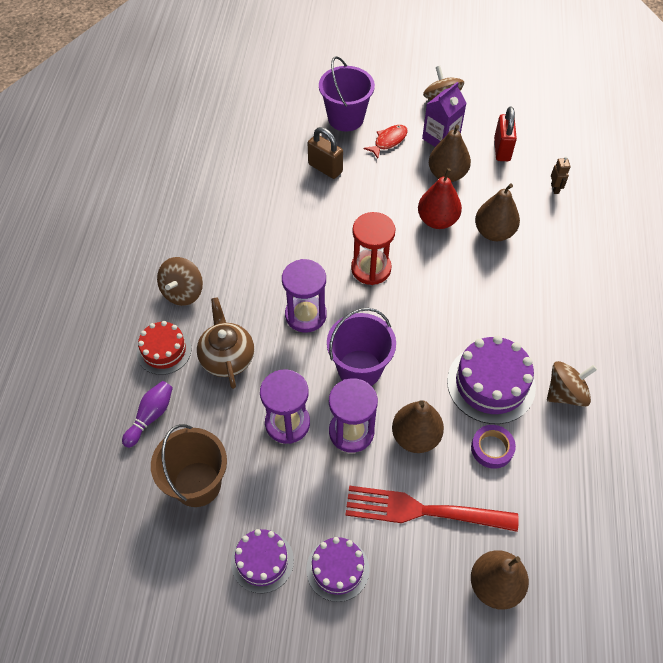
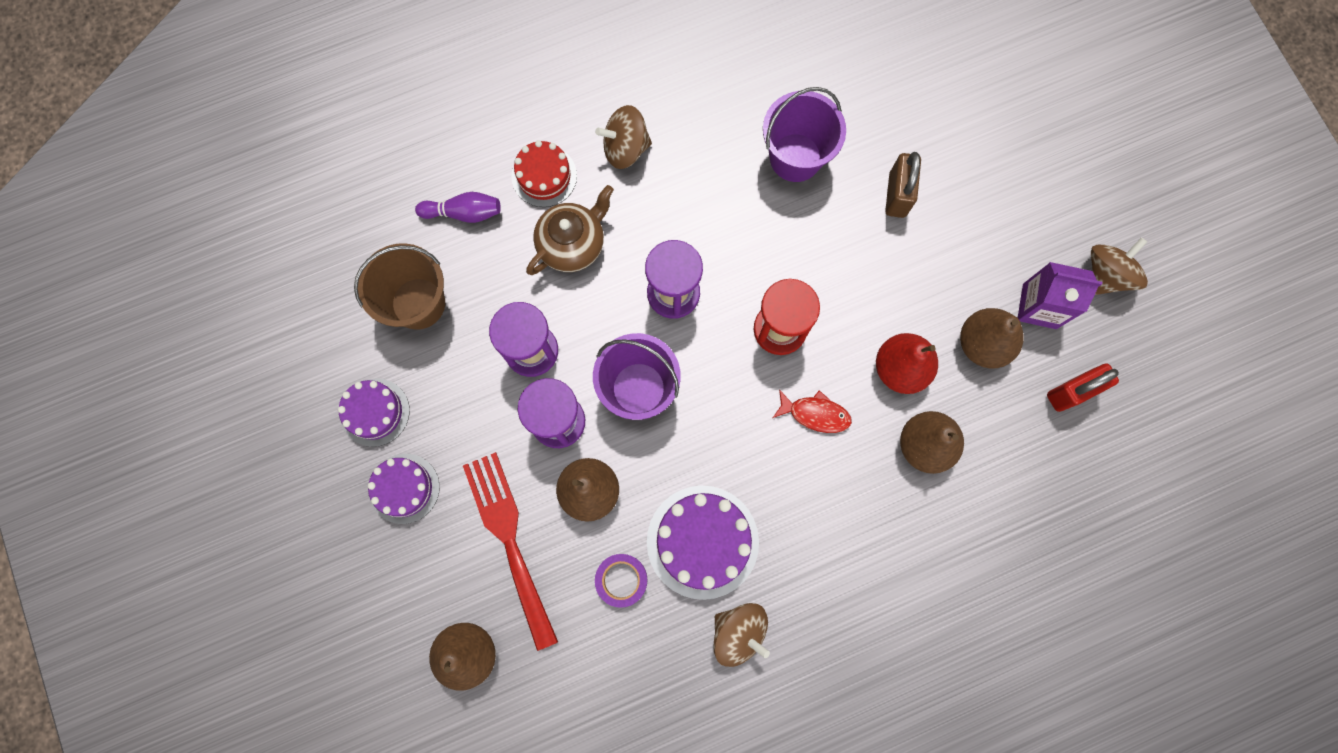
camera: 60 degrees right, 20 degrees up
purple bucket [319,56,375,131] -> purple bucket moved to [763,87,846,182]
red fish [363,125,408,159] -> red fish moved to [773,389,852,433]
brown robot [551,157,570,194] -> none

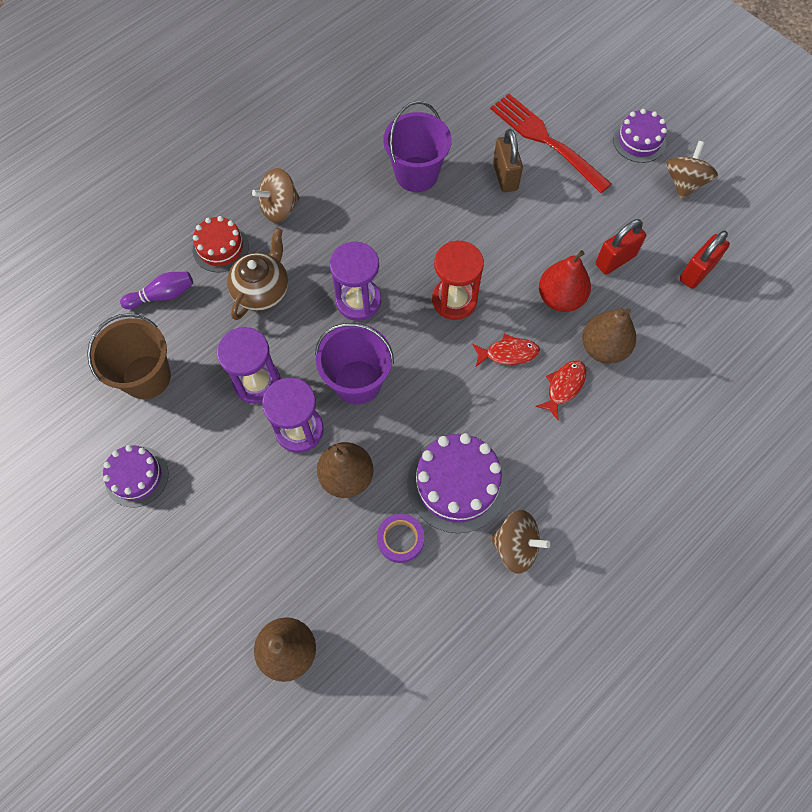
camera: 20 degrees left, 10 degrees down
purple cake [368,454,440,524] -> purple cake moved to [613,109,667,163]
red fork [463,452,558,651] -> red fork moved to [490,94,612,193]
brown pear [960,308,1024,369] -> red padlock [596,219,646,275]
purple carton [1018,262,1102,329] -> none
none -> red fish [536,360,586,420]

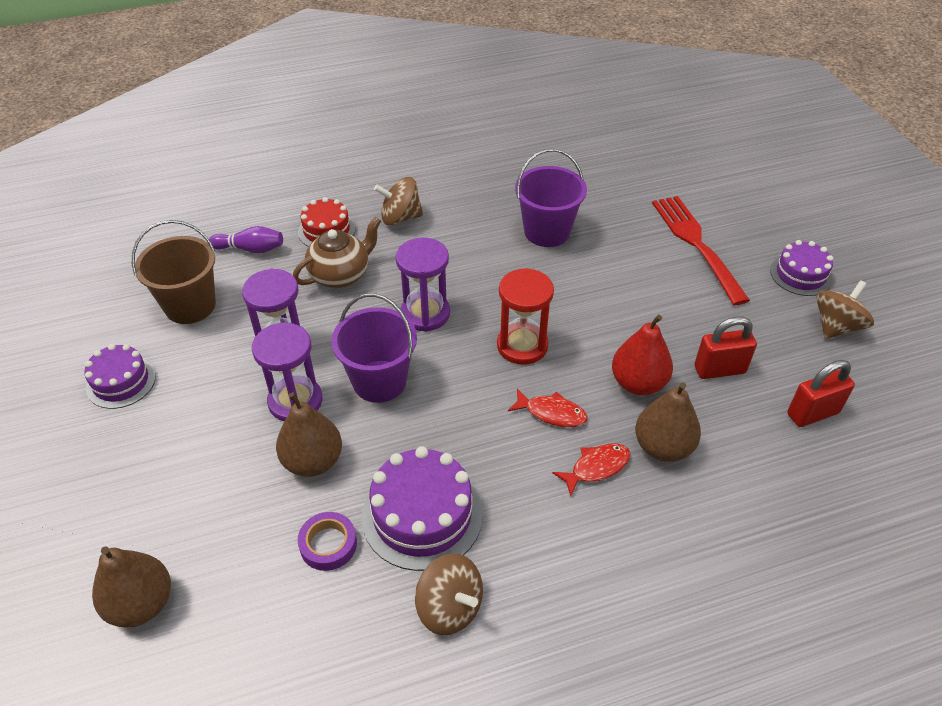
camera: 25 degrees right, 20 degrees down
brown padlock [493,129,523,193] -> none

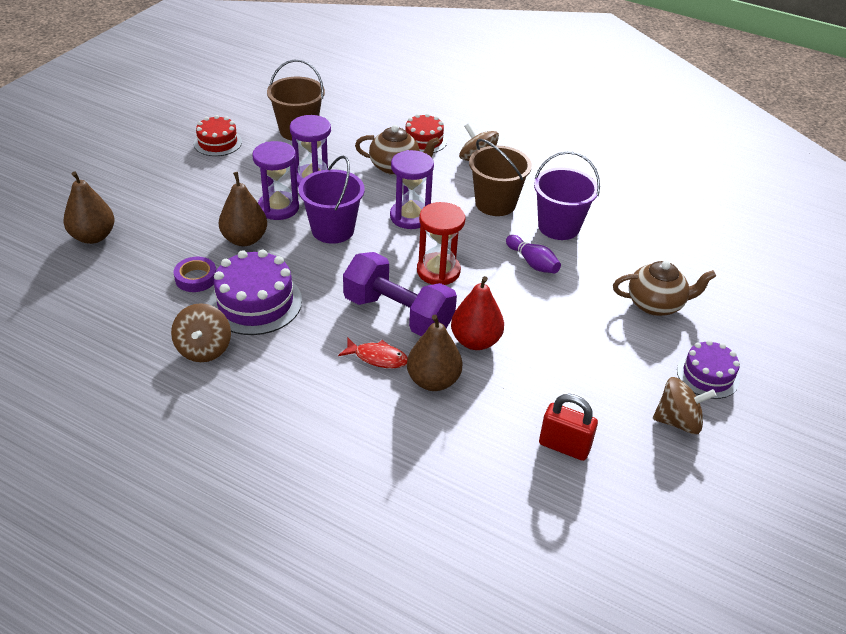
camera: 45 degrees right, 5 degrees down
purple cake [84,344,156,409] -> red cake [194,115,242,156]
purple bowling pin [209,226,283,253] -> purple bowling pin moved to [506,235,561,273]
red fish [508,389,588,427] -> purple dumbbell [343,252,457,336]
red fork [652,196,750,305] -> brown teapot [613,261,716,316]
red padlock [694,316,757,379] -> none
none -> brown bucket [469,139,532,216]

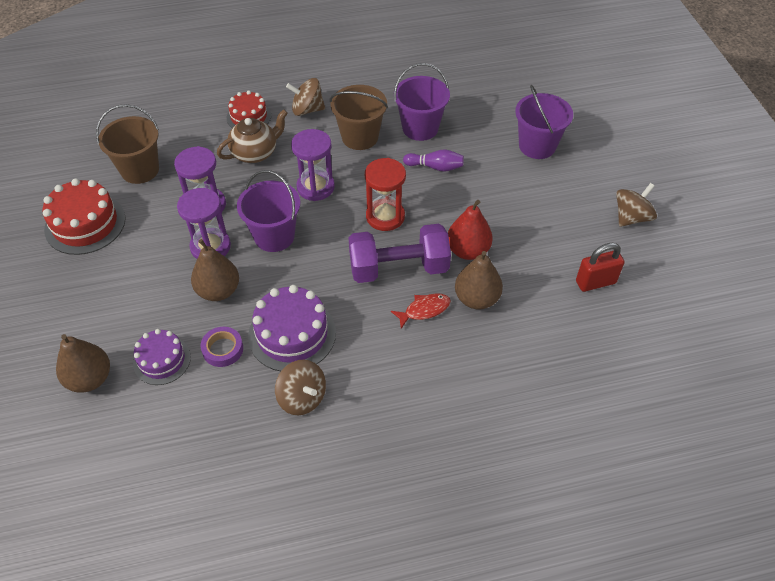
camera: 40 degrees left, 10 degrees up
red cake [194,115,242,156] -> red cake [42,179,126,255], size x1.58
brown teapot [613,261,716,316] -> purple bucket [515,85,573,159]
purple cake [677,340,740,399] -> purple cake moved to [133,329,191,385]

